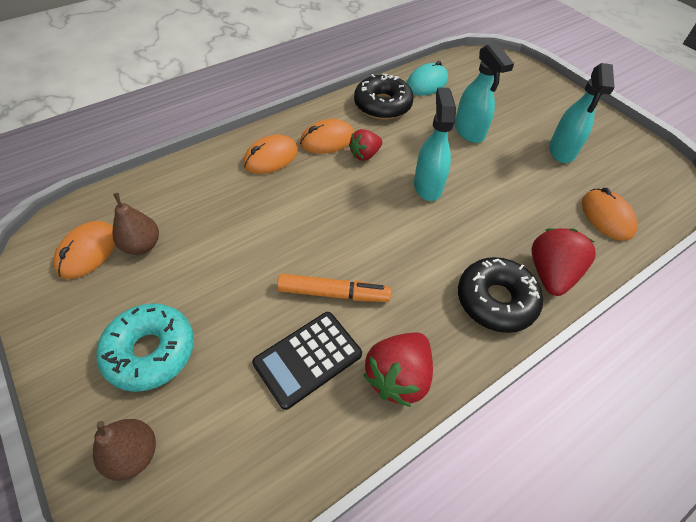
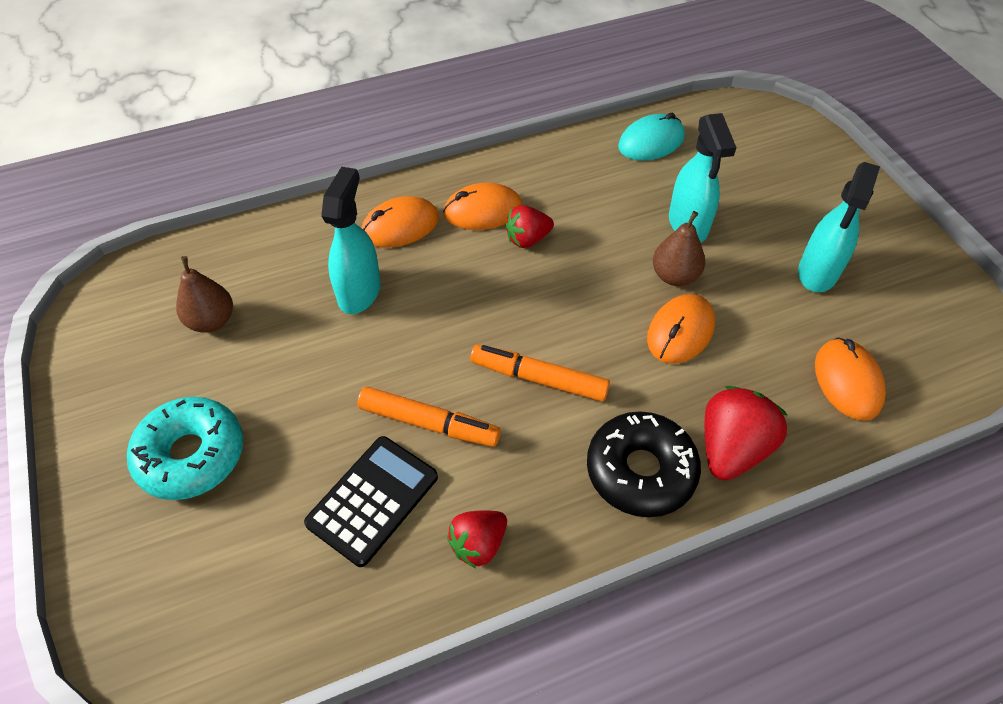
camera: 15 degrees right, 0 degrees up
orange mouse [53,221,115,279] -> orange mouse moved to [647,294,715,364]
brown pear [93,419,156,481] -> brown pear moved to [653,211,705,286]
black calculator [252,312,362,410] -> black calculator turned 150 degrees clockwise [304,436,438,567]
black donut [354,74,414,120] -> none
red strawberry [363,332,433,407] -> red strawberry [447,510,507,568], size x0.64
turquoise spray bottle [414,87,456,201] -> turquoise spray bottle moved to [321,167,381,314]
none -> orange marker [470,344,610,402]

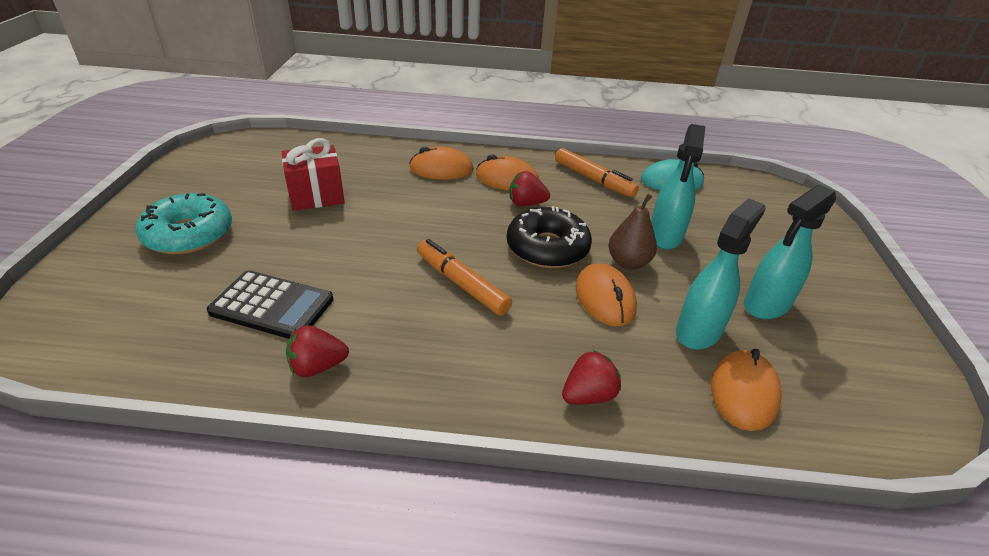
camera: 25 degrees right, 15 degrees down
brown pear [176,256,233,333] -> none
black calculator [304,436,438,567] -> black calculator turned 45 degrees clockwise [207,270,334,339]
turquoise spray bottle [321,167,381,314] -> turquoise spray bottle moved to [676,198,766,349]
orange marker [357,387,501,447] -> orange marker moved to [555,148,639,198]
black donut [587,411,701,517] -> black donut moved to [507,206,592,268]
orange mouse [647,294,715,364] -> orange mouse turned 75 degrees counterclockwise [576,263,637,326]
red strawberry [705,386,788,481] -> red strawberry [562,350,621,405], size x0.64
none -> red gift [282,138,345,211]

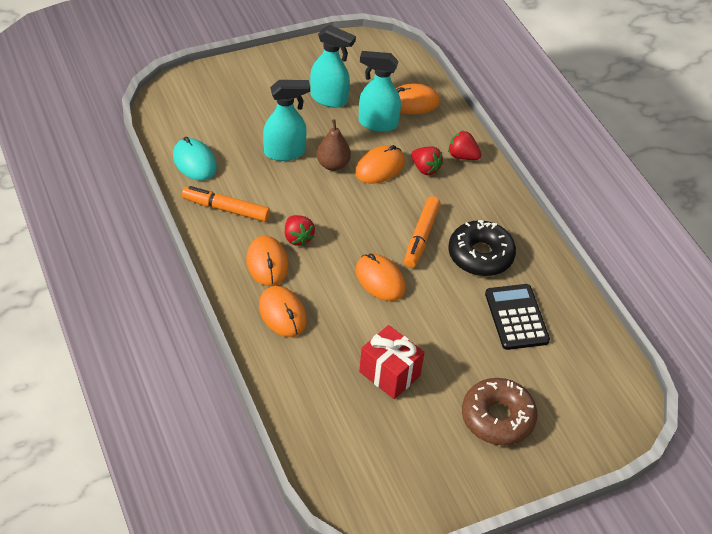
camera: 120 degrees left, 10 degrees up
turquoise donut [136,193,232,254] -> brown donut [462,378,538,445]
red strawberry [286,325,349,377] -> red strawberry moved to [412,147,443,175]
black donut [507,206,592,268] -> black donut moved to [448,220,516,276]
orange marker [555,148,639,198] -> orange marker turned 90 degrees counterclockwise [182,186,270,222]
none -> orange mouse [355,253,406,301]

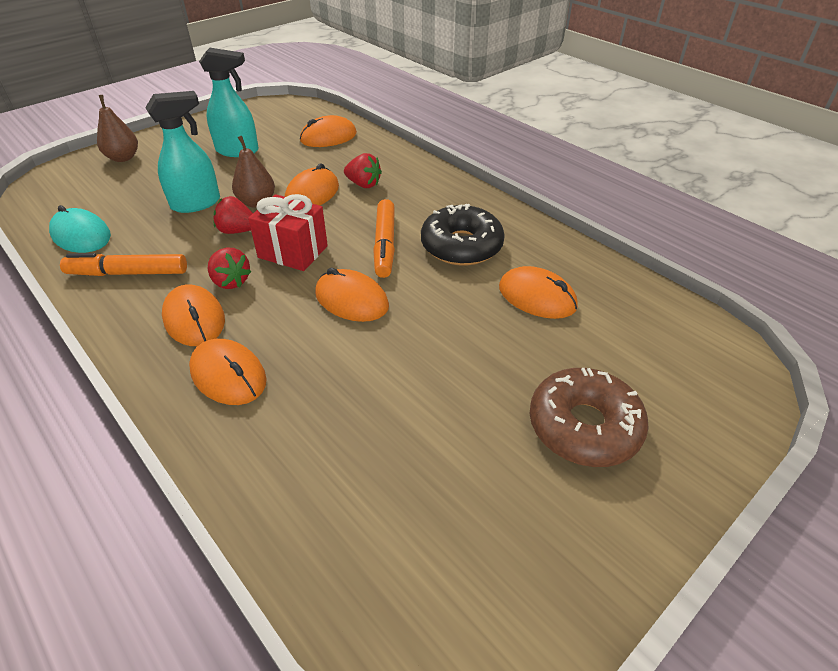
camera: 15 degrees left, 5 degrees down
turquoise spray bottle [359,51,401,132] -> none
red gift [359,325,424,399] -> red gift moved to [248,194,328,271]
red strawberry [448,131,481,160] -> red strawberry moved to [214,196,253,234]
black calculator [485,284,550,350] -> orange mouse [499,266,578,319]
none -> brown pear [97,95,138,162]

